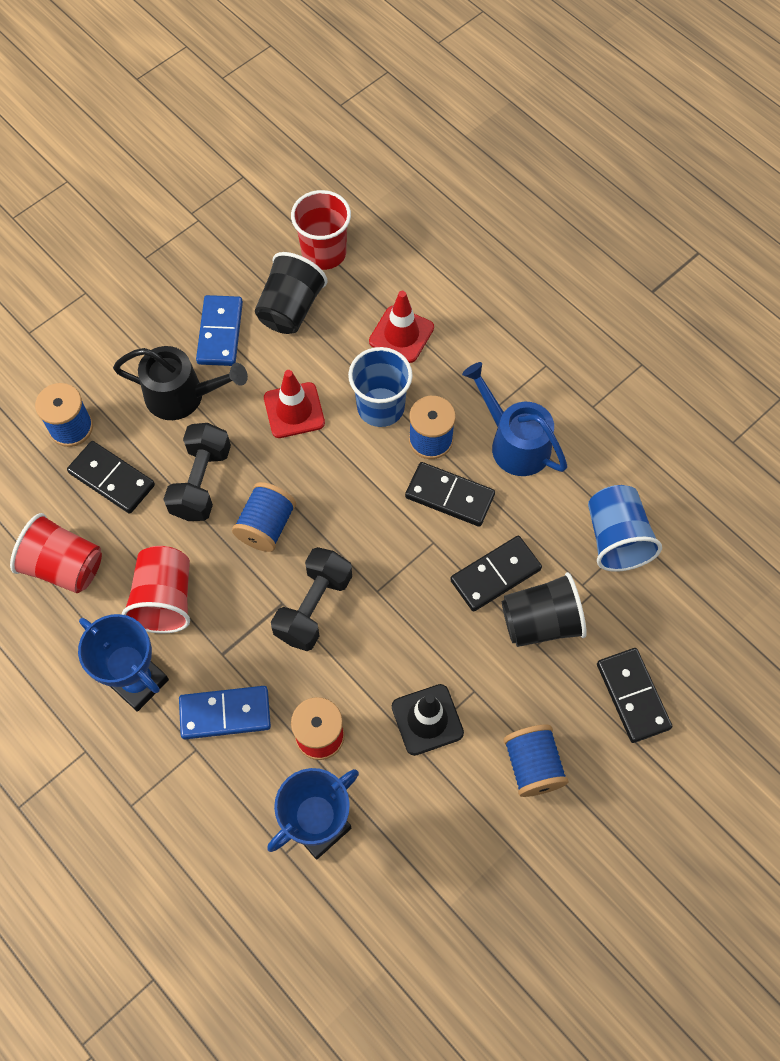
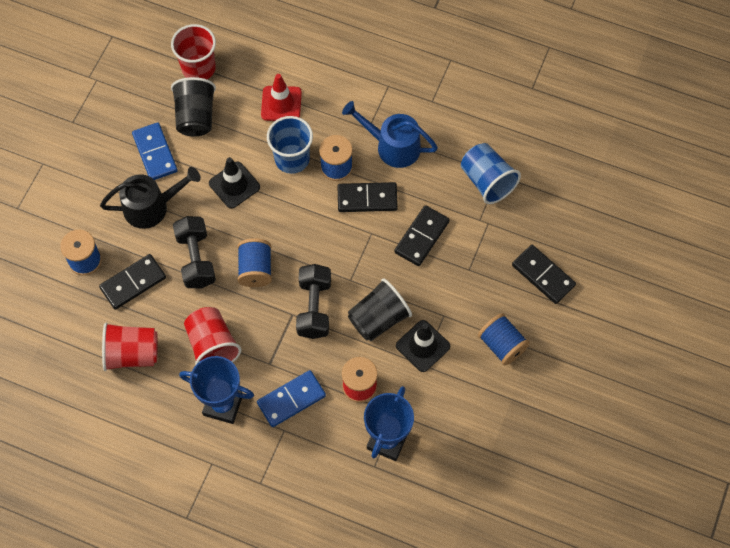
camera: 25 degrees left, 0 degrees up
black domino [67,441,155,514] -> black domino turned 45 degrees counterclockwise [99,254,166,310]
red traffic cone [264,370,325,438] -> black traffic cone [209,157,260,209]
black cup [502,572,587,647] -> black cup moved to [348,279,412,341]

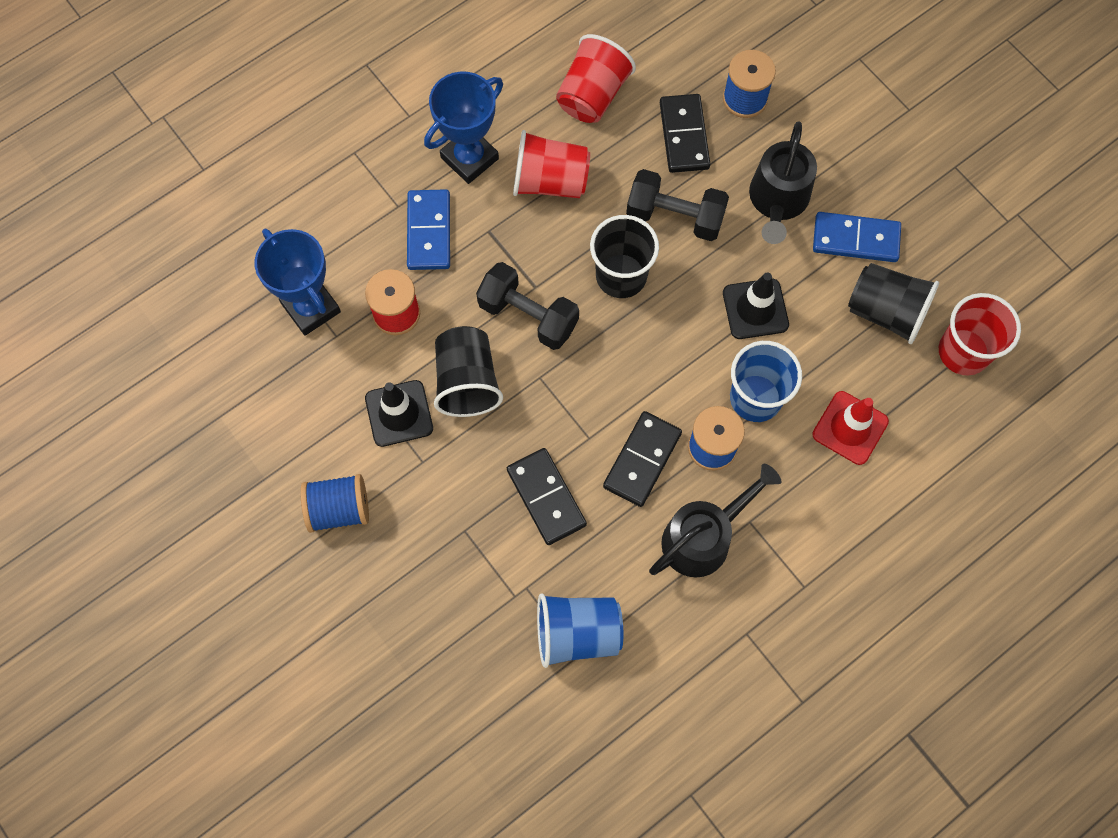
camera: 120 degrees right, 5 degrees up
blue spool [237,238,272,287] -> black cup [590,215,659,298]
blue watering can [342,101,438,168] -> black watering can [649,463,782,577]
black domino [512,245,576,304] -> none

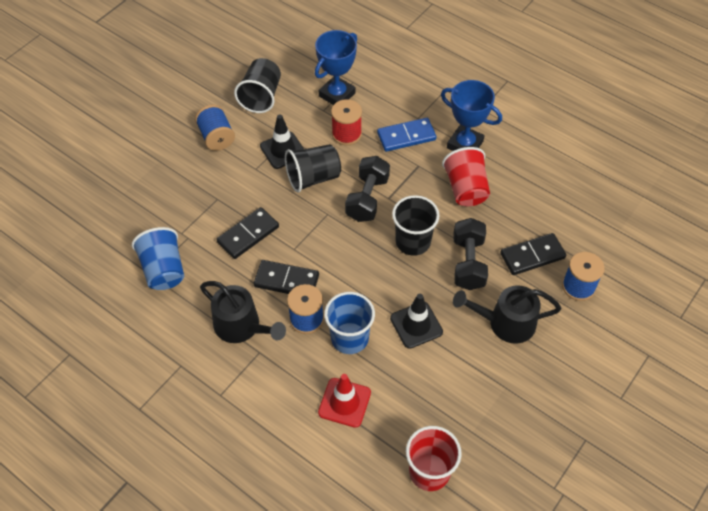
camera: 75 degrees right, 15 degrees down
red cup [556,34,636,123] -> none
blue domino [813,212,901,262] -> none
black cup [848,263,939,344] -> black cup moved to [234,58,281,113]

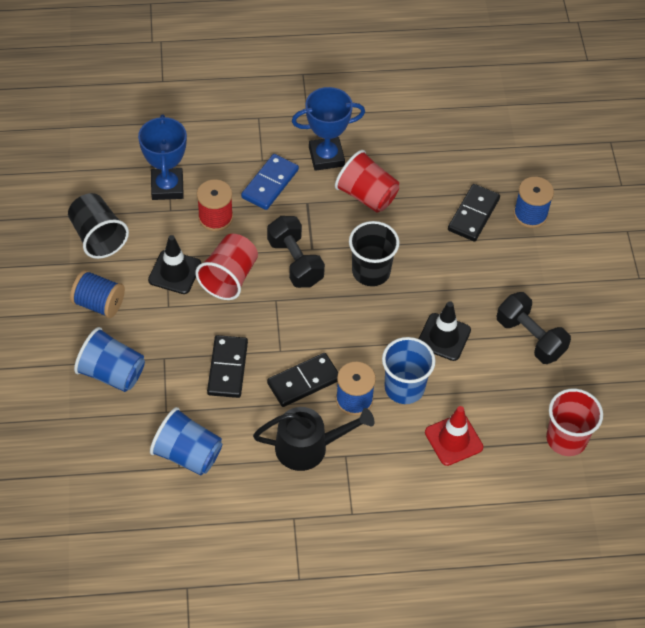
camera: 45 degrees left, 0 degrees up
black cup [285,144,341,192] -> red cup [195,234,258,300]
black dumbbell [453,218,488,290] -> black dumbbell moved to [497,292,571,364]
black watering can [453,285,561,344] -> none
none -> blue cup [74,327,145,392]

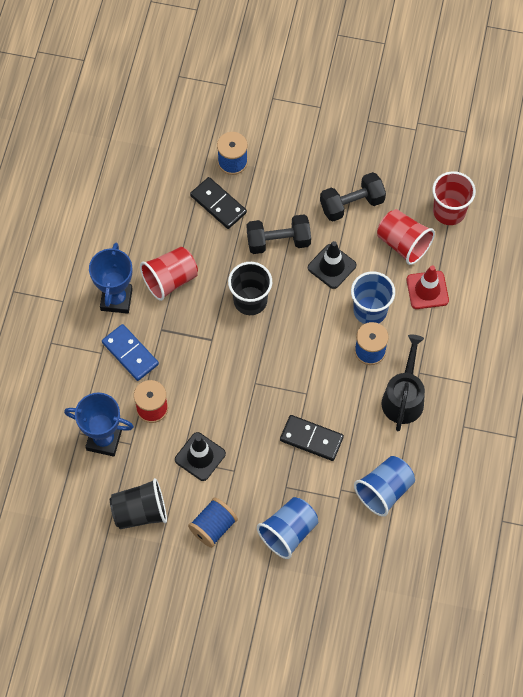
camera: 70 degrees left, 10 degrees up
red cup [195,234,258,300] -> red cup moved to [377,209,435,265]
black dumbbell [267,216,325,288] -> black dumbbell moved to [247,214,311,254]
black domino [267,353,338,407] -> none

